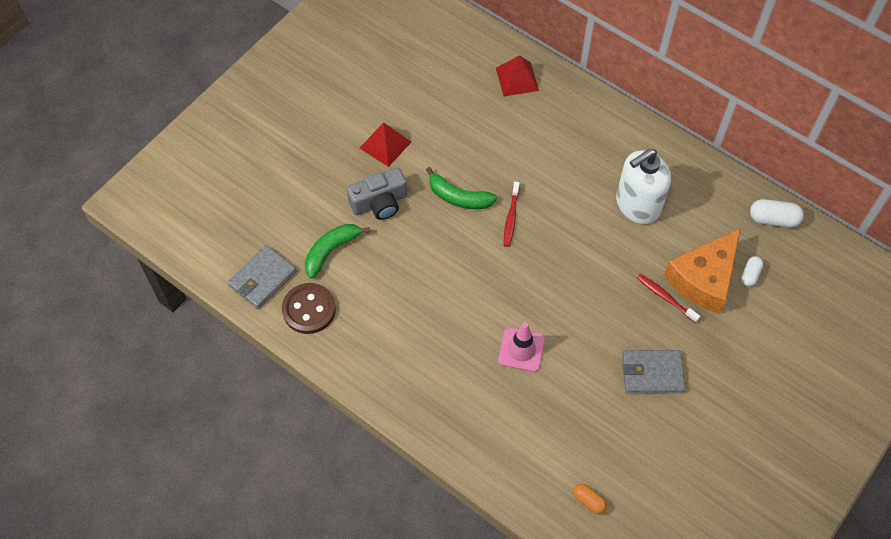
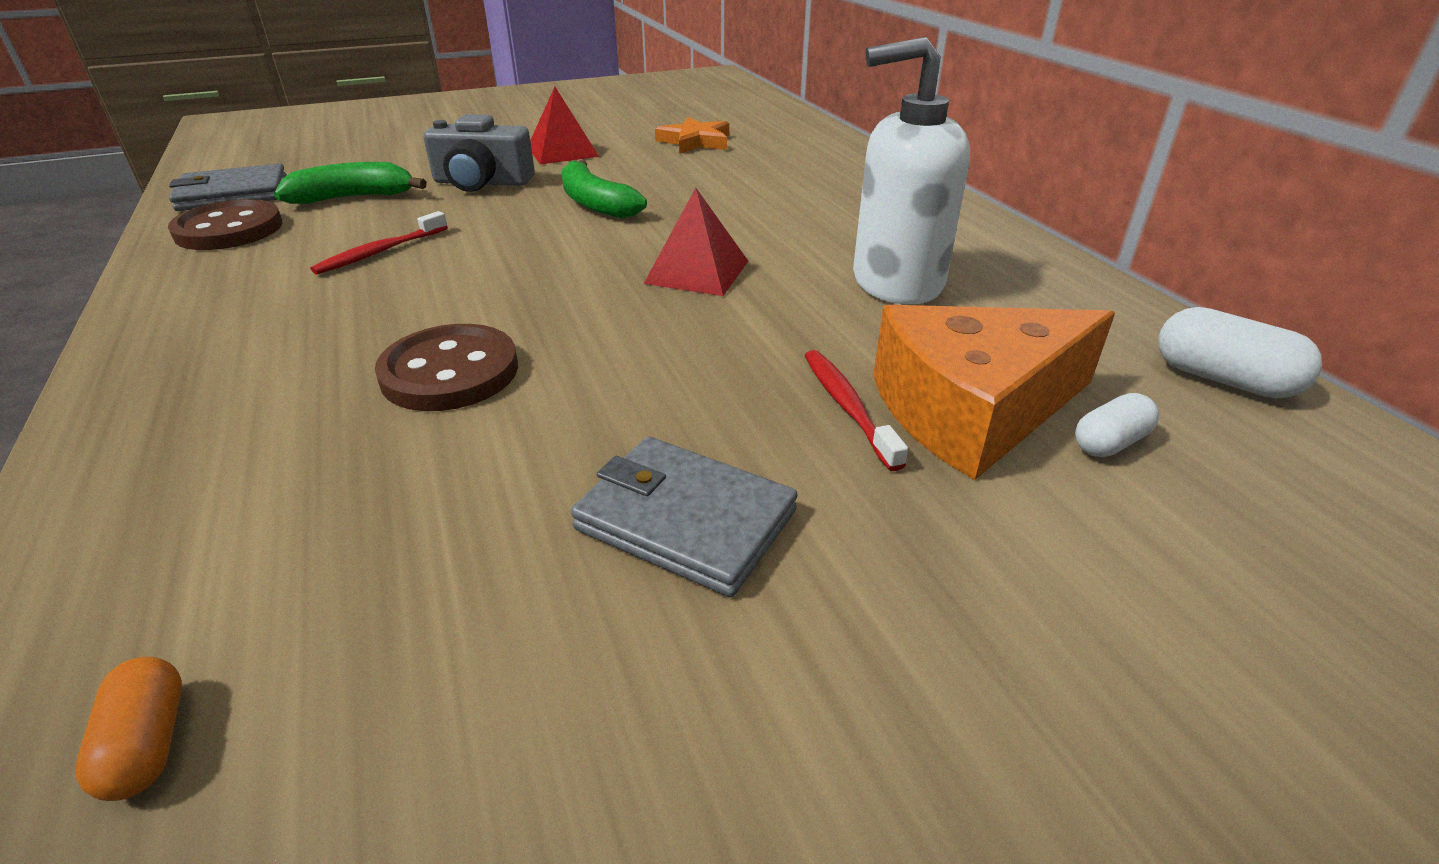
camera: 30 degrees right, 25 degrees down
red pyramid [496,55,539,96] -> red pyramid moved to [644,188,748,296]
pink traffic cone [498,322,545,372] -> brown button [375,324,518,411]
red toothbrush [503,182,520,247] -> red toothbrush moved to [310,211,448,275]
none -> orange star [655,117,729,154]

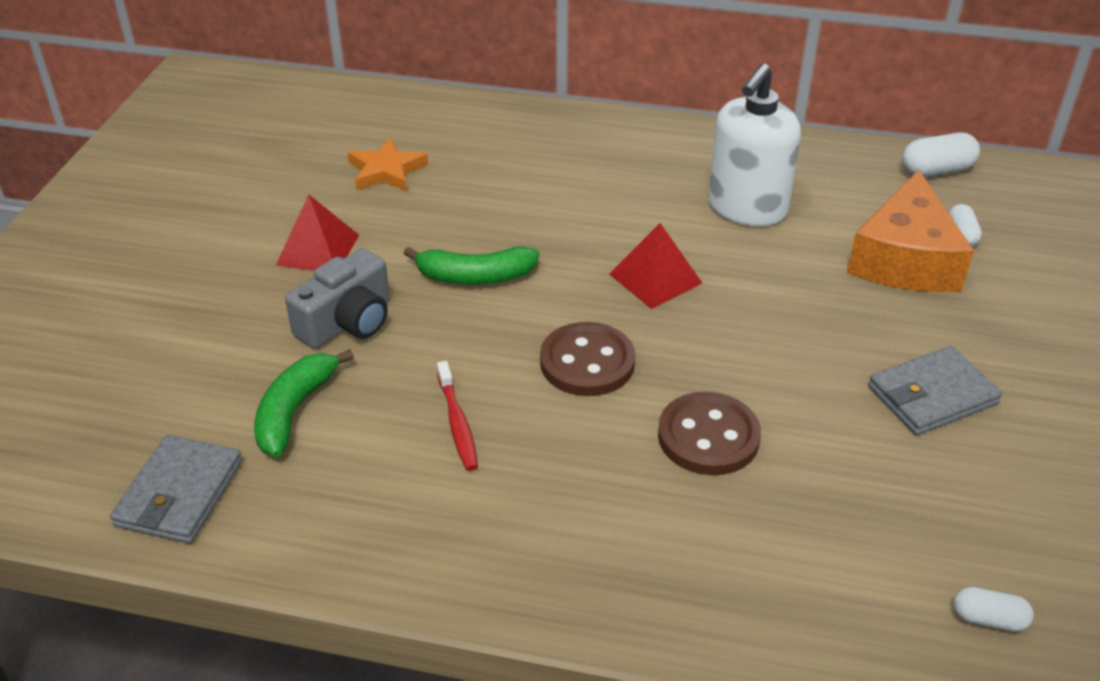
camera: 55 degrees left, 5 degrees up
orange capsule [75,657,182,801] -> white capsule [953,587,1034,632]
brown button [168,199,282,250] -> brown button moved to [540,322,636,396]
red toothbrush [804,350,908,471] -> none

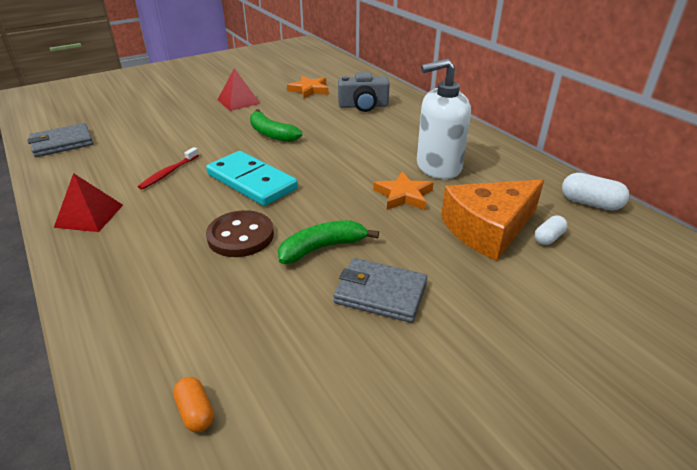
camera: 45 degrees right, 5 degrees down
green banana [254,349,354,457] -> green banana moved to [278,220,379,264]
grey camera [285,248,390,349] -> grey camera moved to [338,72,390,112]
brown button [540,322,636,396] -> turquoise domino [206,151,298,206]
red pyramid [609,223,702,309] -> red pyramid moved to [54,173,123,232]
white capsule [953,587,1034,632] -> orange capsule [173,377,214,432]
none -> orange star [373,171,434,210]

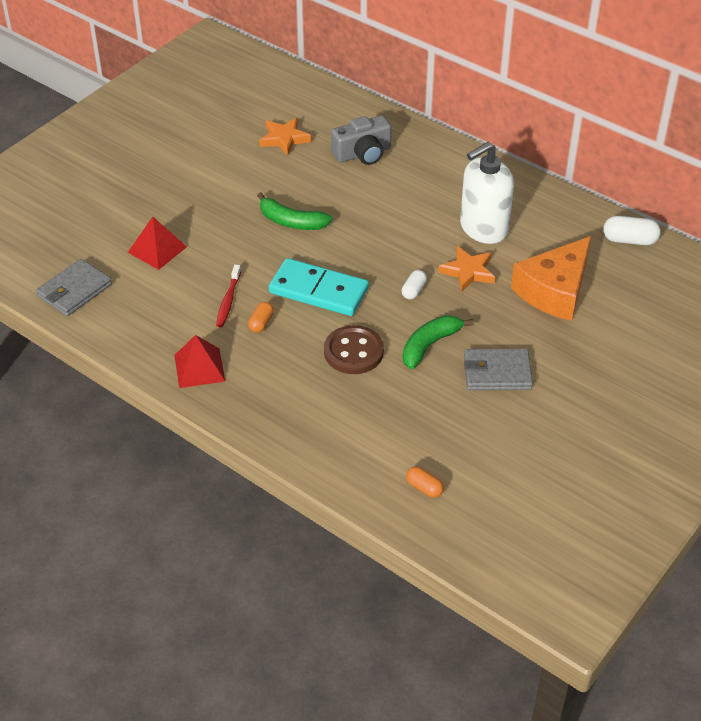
camera: 20 degrees left, 10 degrees up
red pyramid [217,68,261,111] -> red pyramid moved to [128,217,187,270]
white capsule [535,216,568,245] -> white capsule moved to [402,270,427,299]
none -> orange capsule [248,302,274,333]

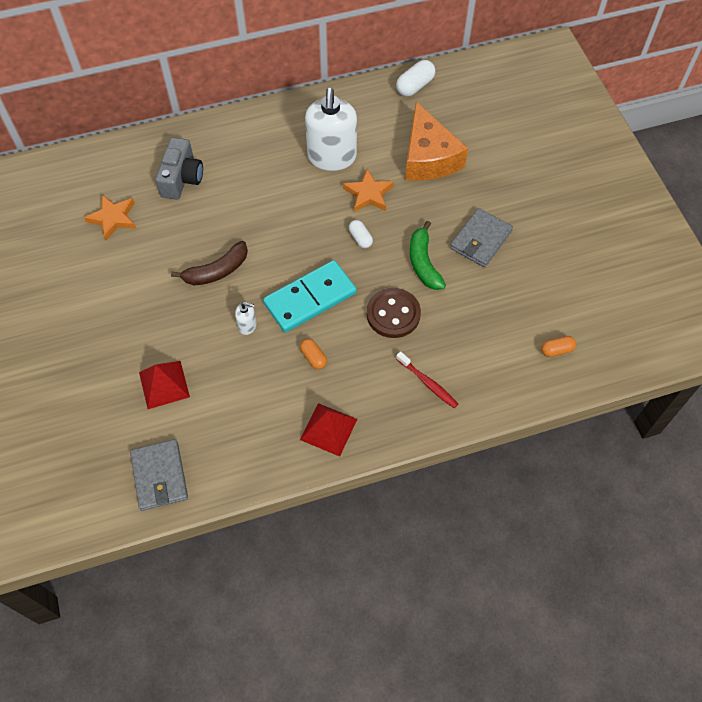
camera: 55 degrees left, 15 degrees up
red toothbrush [216,265,241,327] -> red toothbrush moved to [396,351,458,408]
green banana [257,192,332,230] -> brown banana [171,241,248,285]
none -> white soap dispenser [235,302,257,335]

